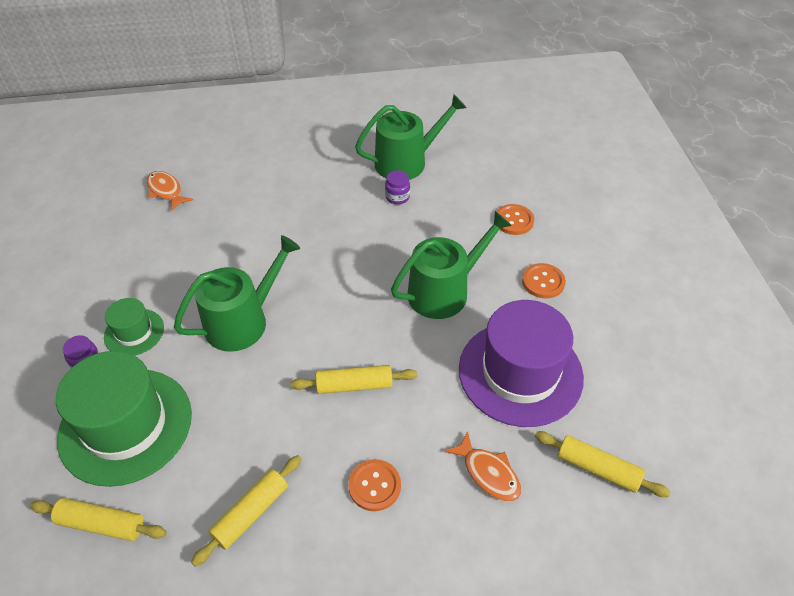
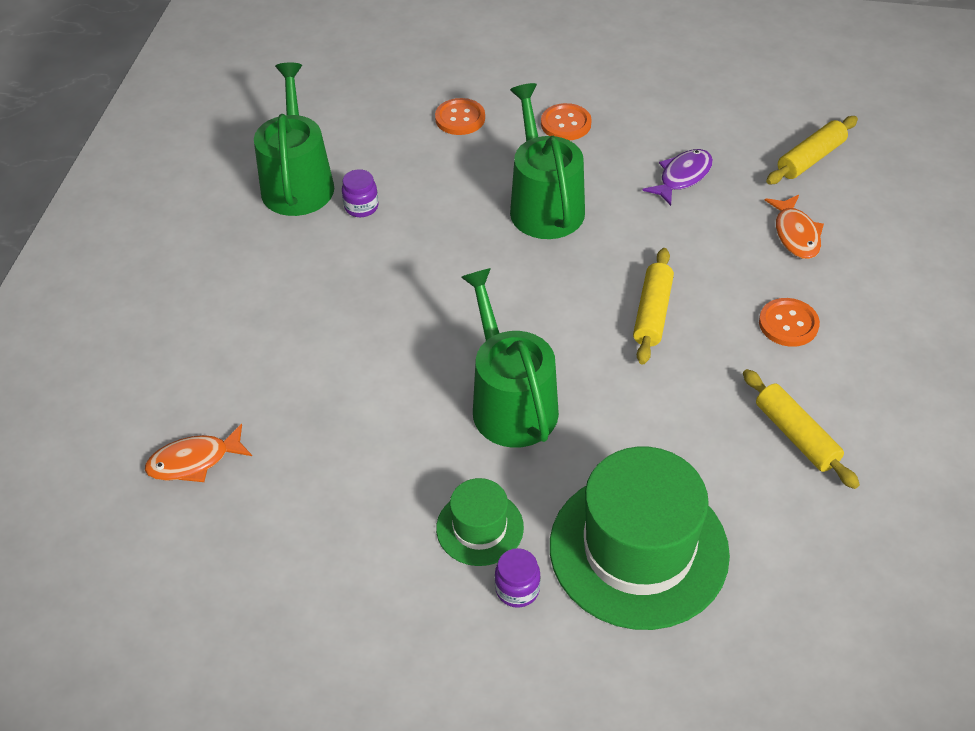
camera: 70 degrees left, 0 degrees up
yellow rolling pin [30,498,167,541] -> none
orange fish [444,431,521,501] -> orange fish turned 105 degrees clockwise [764,195,824,259]
purple hat [459,300,584,427] -> purple fish [642,149,713,206]

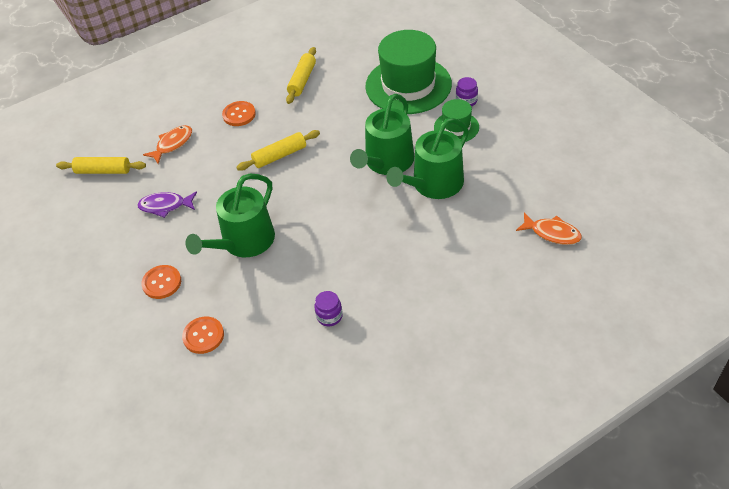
camera: 130 degrees left, 0 degrees up
green watering can [254,63,334,216] -> green watering can moved to [386,118,469,199]

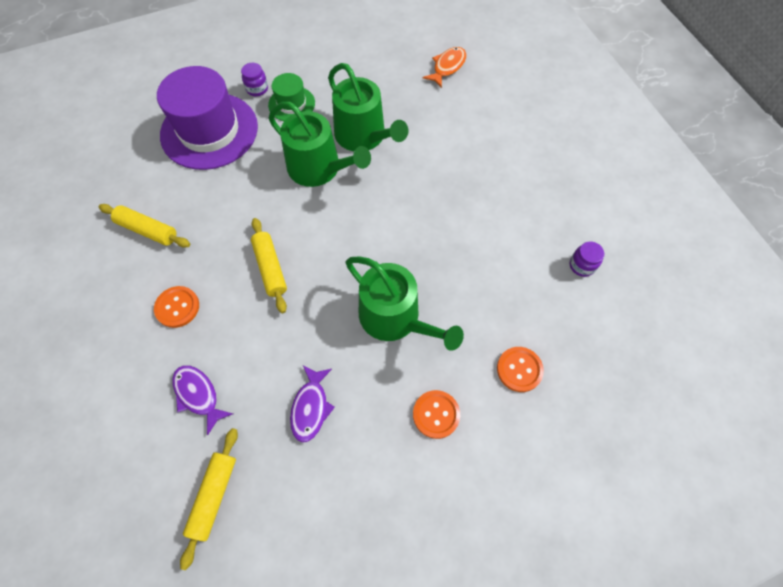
camera: 85 degrees left, 15 degrees up
orange fish [143,125,192,164] -> purple fish [172,365,233,435]
purple jar [314,291,343,326] -> purple jar moved to [570,242,604,277]
green hat [365,30,452,114] -> purple hat [157,66,258,170]

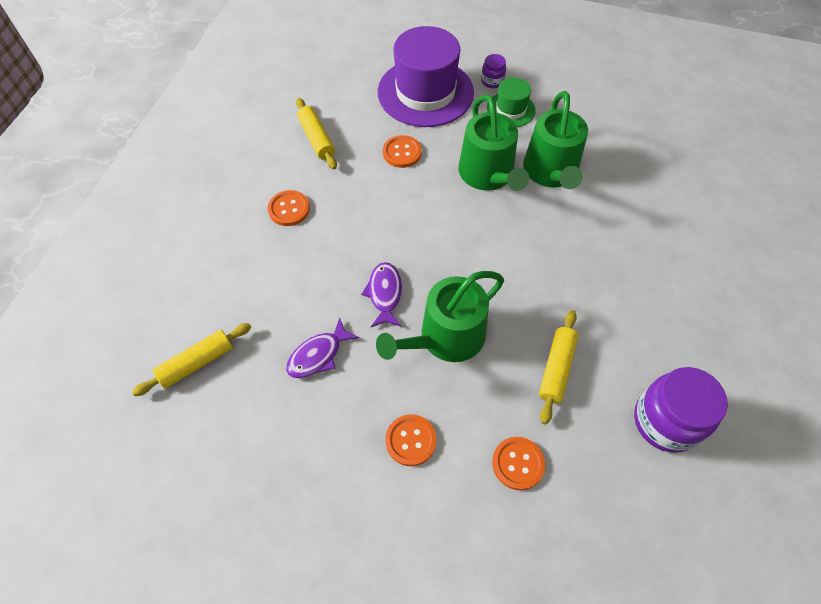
camera: 40 degrees right, 5 degrees down
purple fish [172,365,233,435] -> purple fish moved to [361,262,402,327]
yellow rolling pin [251,218,287,313] -> yellow rolling pin moved to [539,310,578,425]
green watering can [345,256,464,351] -> green watering can turned 60 degrees clockwise [376,271,504,362]
orange fish [423,47,466,88] -> none
purple jar [570,242,604,277] -> purple jar [634,367,728,452], size x2.06
none -> orange button [383,135,422,168]

